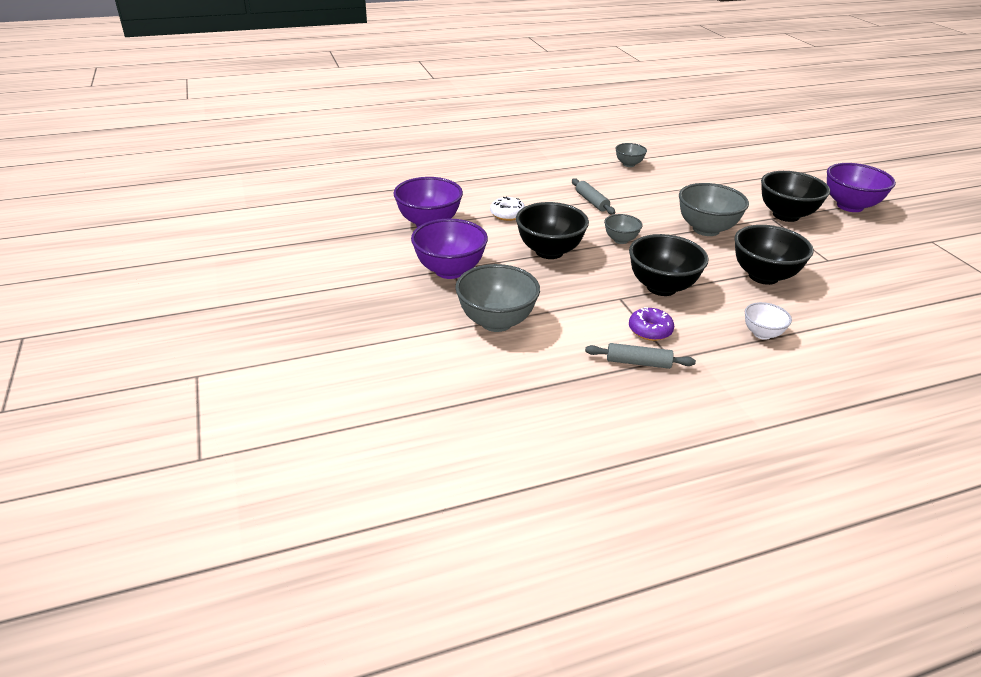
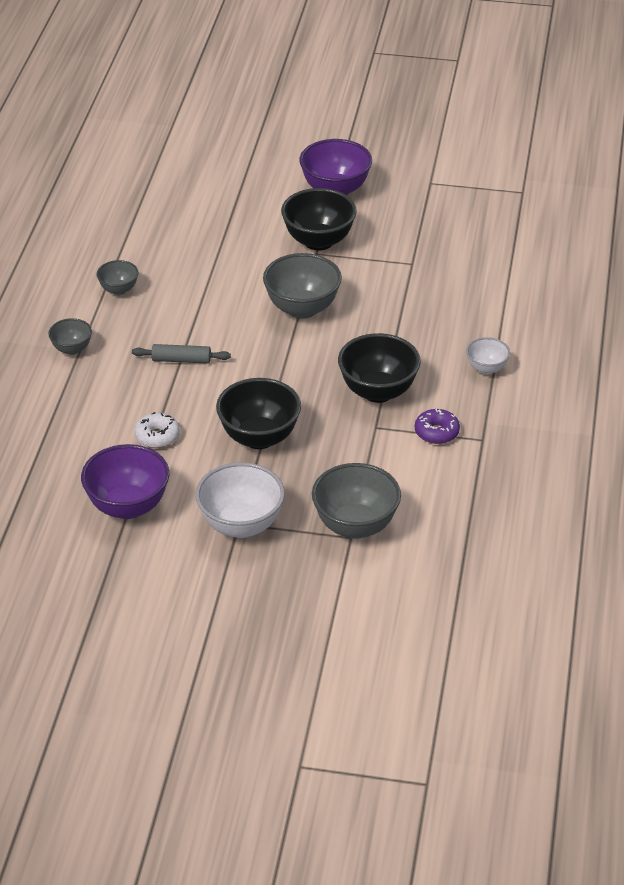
camera: 60 degrees left, 5 degrees up
purple bowl [411,219,488,279] -> white bowl [196,462,285,538]
grey rolling pin [585,343,696,369] -> none
grey bowl [604,214,643,244] -> grey bowl moved to [48,318,92,355]
black bowl [734,225,814,285] -> none

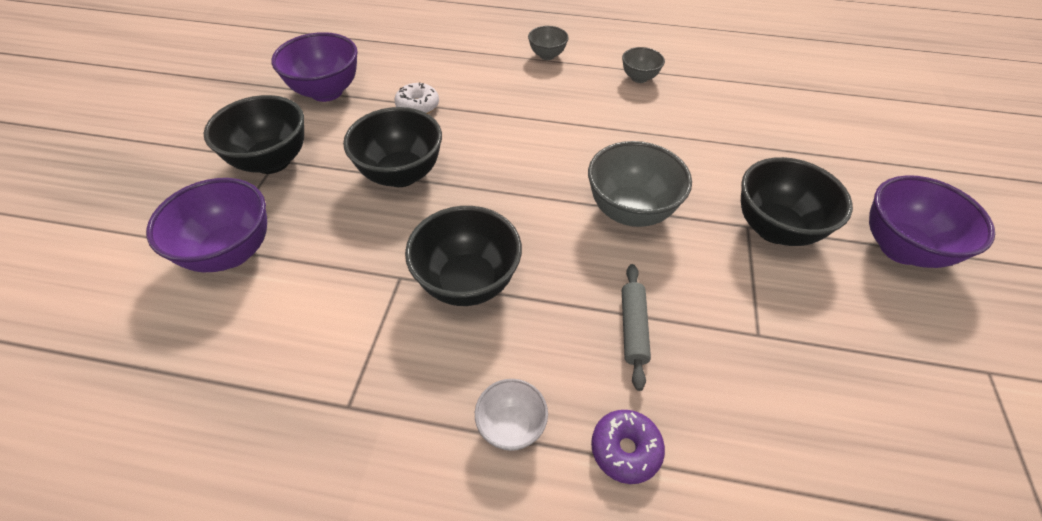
camera: 90 degrees right, 10 degrees up
grey rolling pin [132,344,231,363] -> grey rolling pin moved to [622,264,651,391]
white bowl [196,462,285,538] -> black bowl [203,95,304,174]
grey bowl [312,463,401,539] -> purple bowl [146,178,267,272]
purple donut [415,409,460,444] -> purple donut moved to [591,410,665,484]

